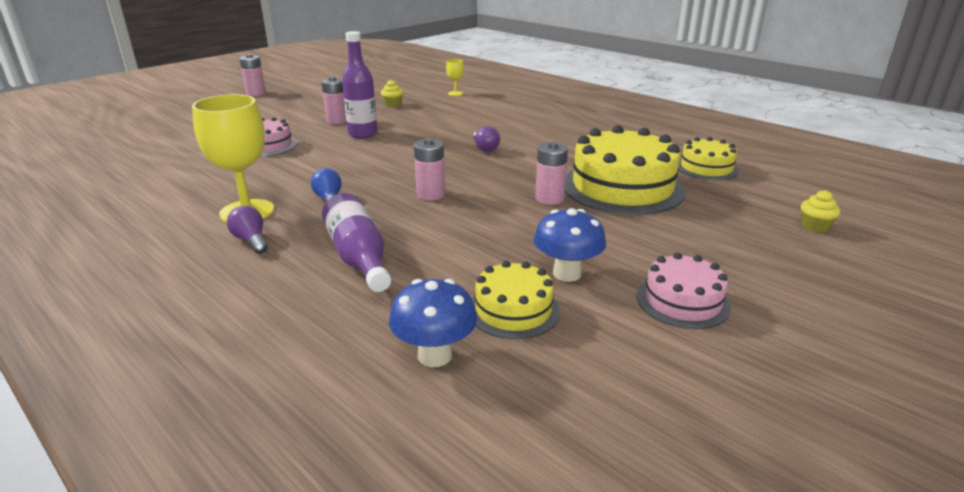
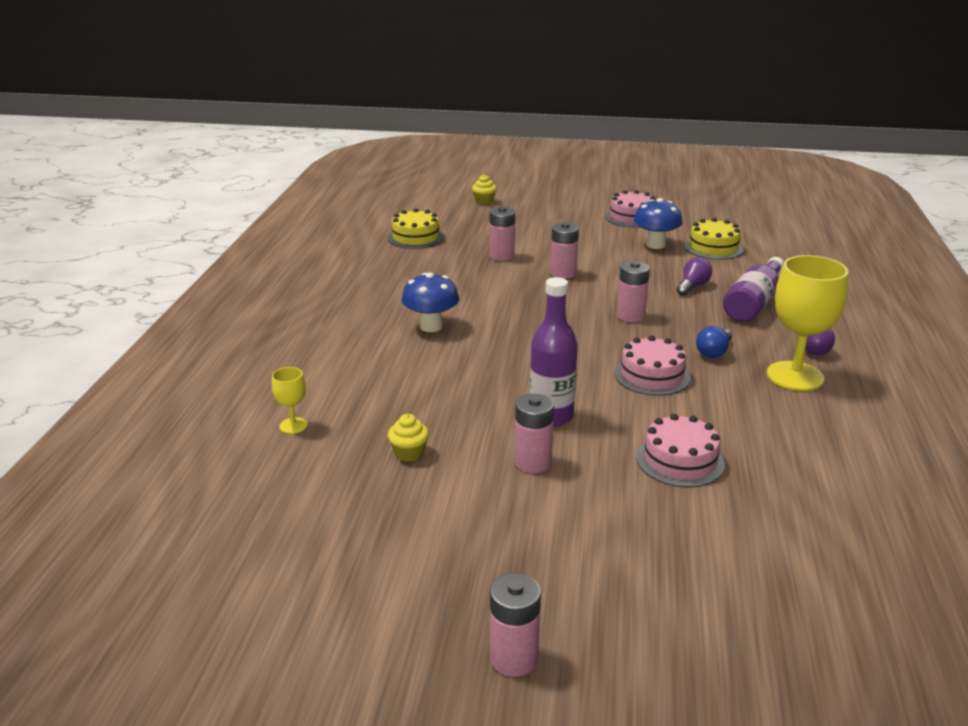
camera: 125 degrees left, 0 degrees up
blue mushroom [389,279,477,367] -> blue mushroom moved to [402,273,459,332]
purple light bulb [473,126,500,152] -> purple light bulb moved to [677,257,712,295]
yellow cake [565,125,685,215] -> pink battery [489,206,515,261]
none -> pink cake [614,336,691,396]

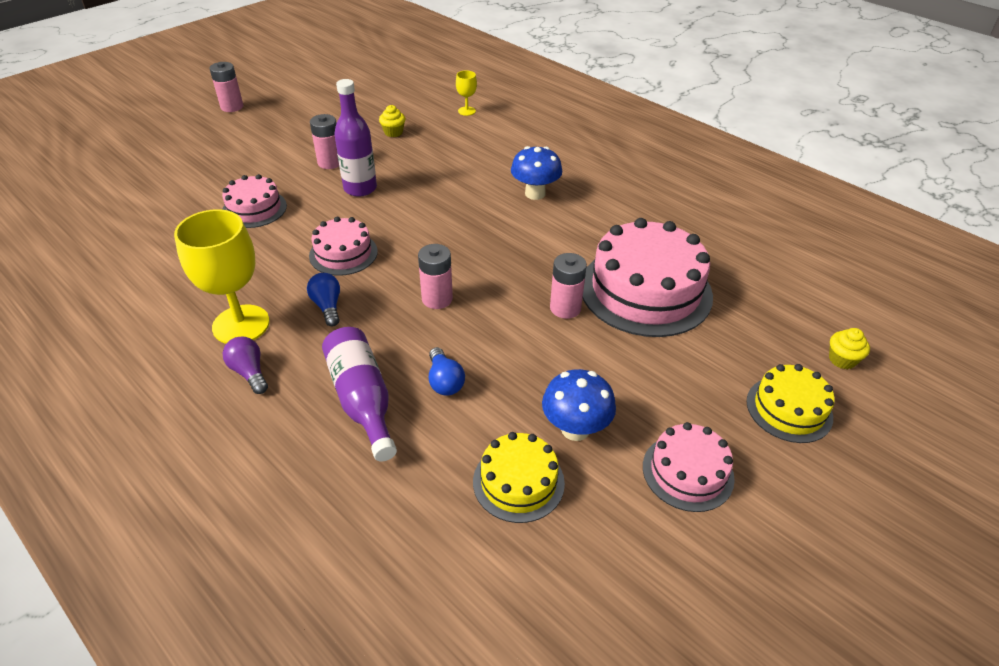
camera: 125 degrees right, 15 degrees up
yellow cake [388,208,444,249] -> yellow cake moved to [746,364,835,443]
pink battery [489,206,515,261] -> pink cake [583,218,713,337]
purple light bulb [677,257,712,295] -> blue light bulb [429,347,465,395]

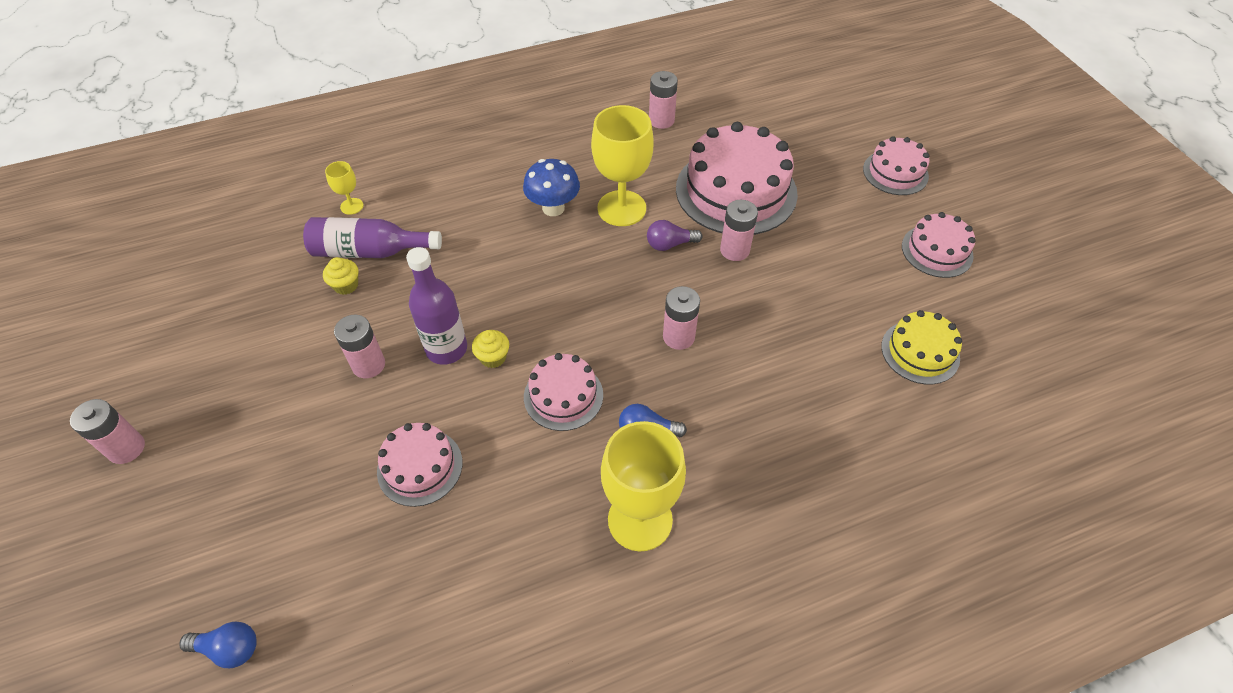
camera: 65 degrees left, 10 degrees up
purple light bulb [223,337,268,394] -> purple light bulb moved to [647,220,702,251]
purple bottle [322,327,397,462] -> purple bottle moved to [303,217,442,258]
blue light bulb [429,347,465,395] -> blue light bulb moved to [179,622,257,668]
blue mushroom [542,369,616,441] -> none
yellow cake [746,364,835,443] -> pink cake [863,136,930,195]
yellow cupcake [829,328,870,369] -> yellow cupcake moved to [472,330,509,368]
none -> yellow goblet [591,105,654,226]
none -> pink battery [649,71,678,129]

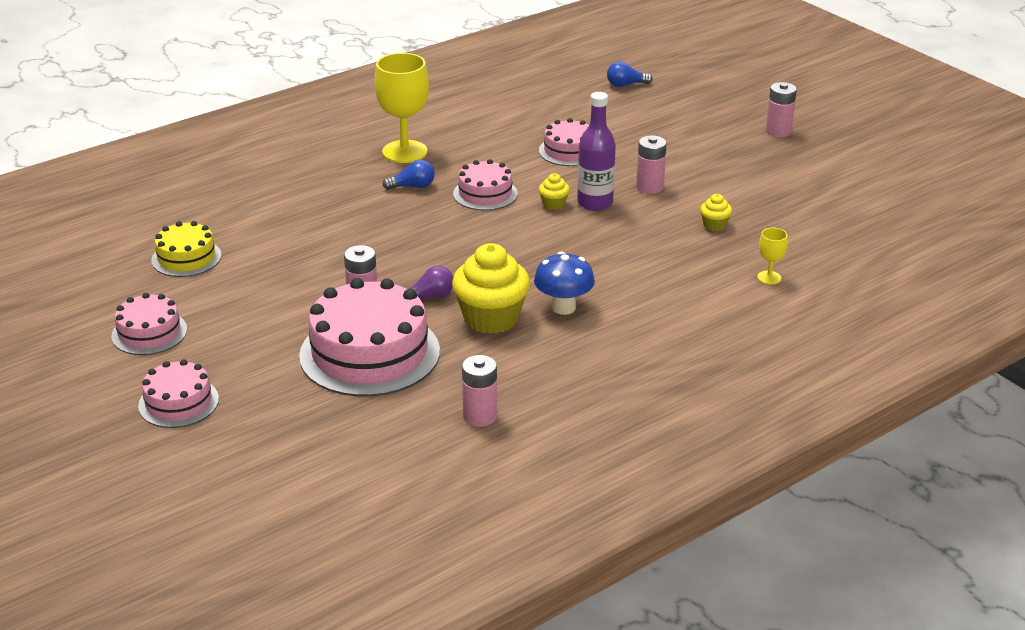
camera: 165 degrees right, 20 degrees down
purple bottle [303,217,442,258] -> none
yellow goblet [591,105,654,226] -> yellow cupcake [452,243,530,334]
pink battery [663,286,700,350] -> none

